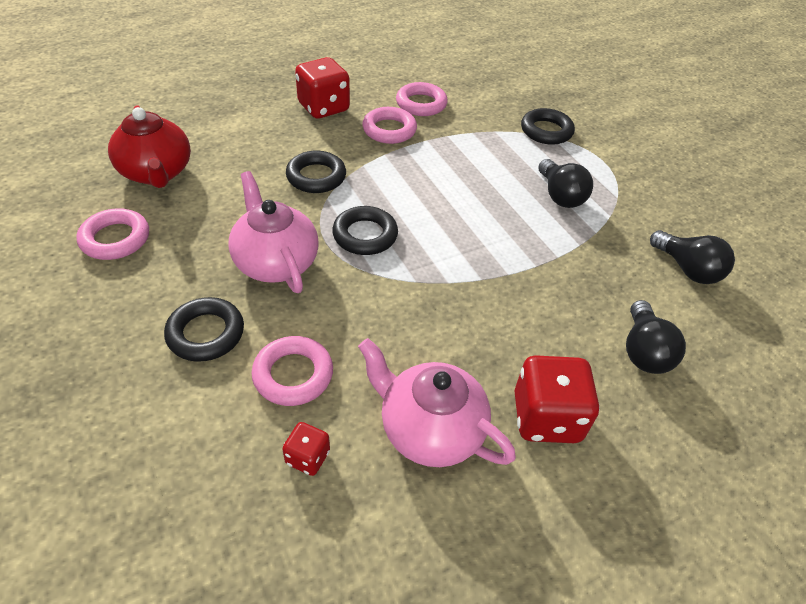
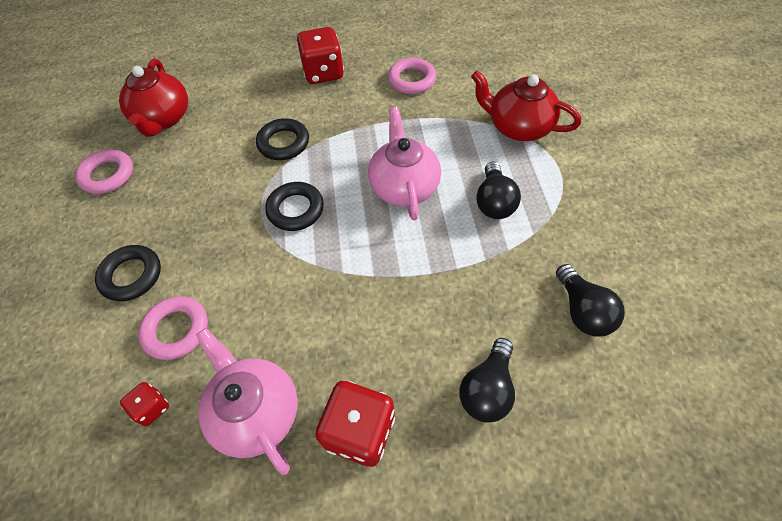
camera: 25 degrees right, 10 degrees up
pink teapot [228,171,319,293] -> pink teapot moved to [368,107,441,220]
pink ring [362,107,417,144] -> none
black ring [521,108,575,145] -> red teapot [471,71,581,141]

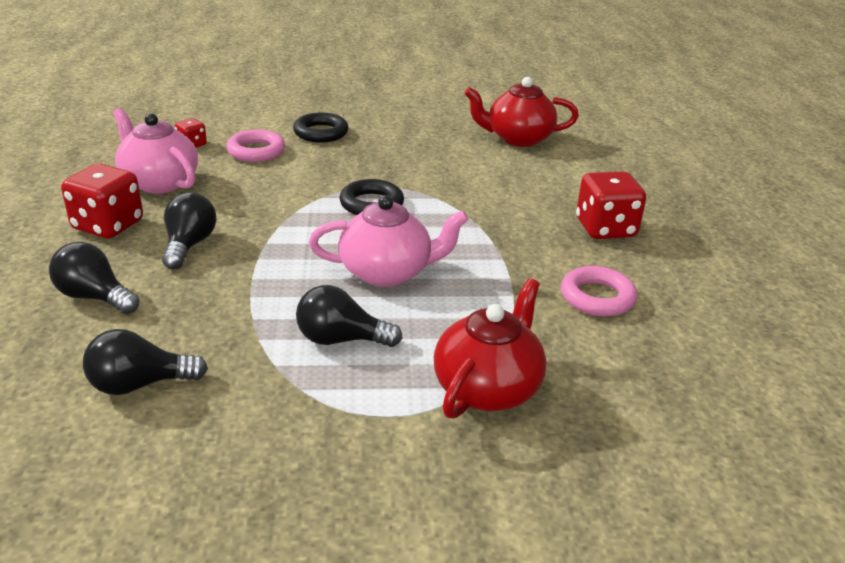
camera: 90 degrees right, 25 degrees down
pink ring [75,149,133,194] -> none
pink teapot [196,328,298,475] -> pink teapot turned 105 degrees counterclockwise [113,108,198,194]
black ring [256,118,309,160] -> none
none -> black light bulb [162,192,216,269]

